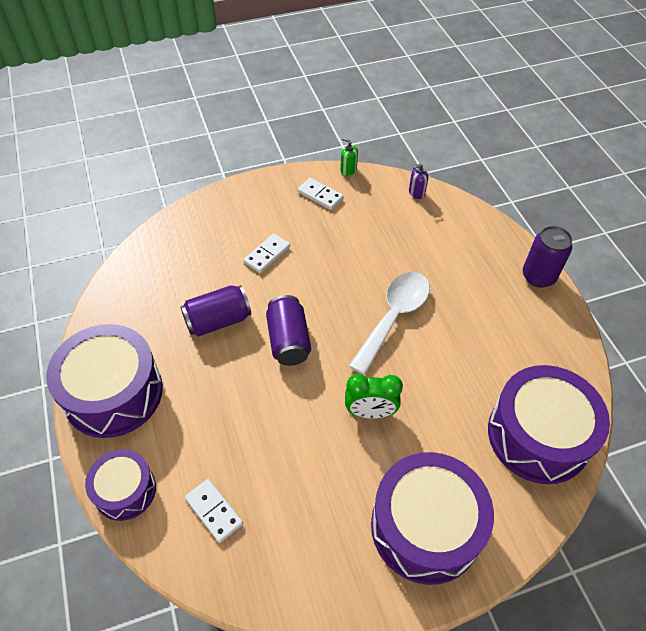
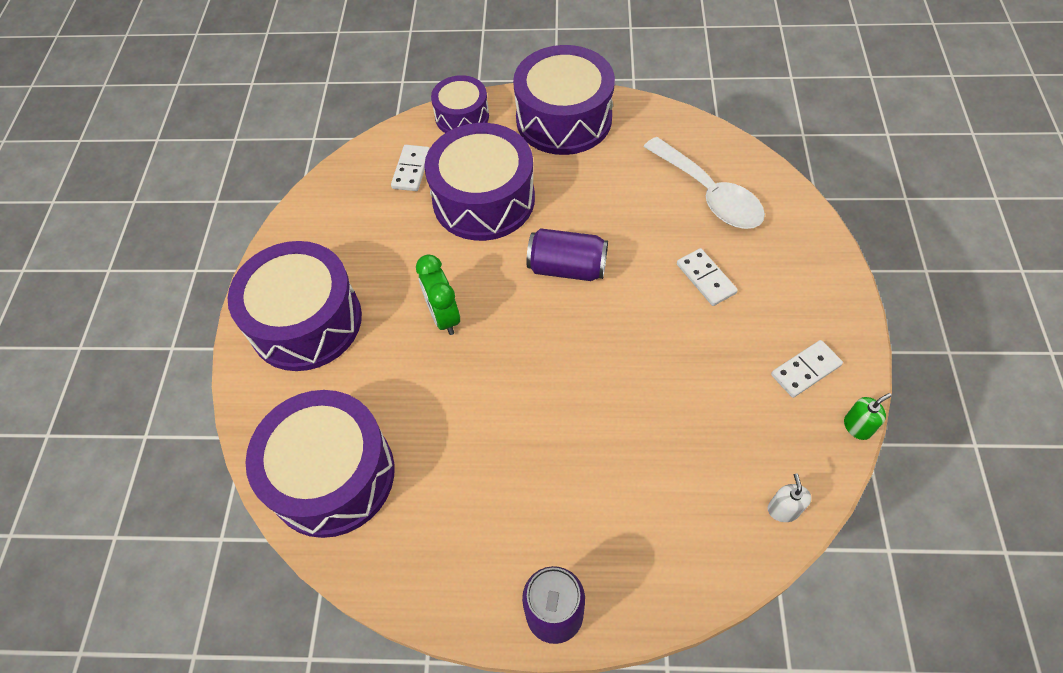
camera: 115 degrees right, 5 degrees up
purple can [181,285,251,336] -> none
white domino [185,479,243,543] -> white domino turned 60 degrees counterclockwise [391,145,430,191]
green clock [345,374,403,419] -> green clock turned 45 degrees counterclockwise [416,255,460,335]
white spoon [349,272,430,375] -> white spoon moved to [644,137,765,229]
purple soap dispenser [409,164,428,199] -> white soap dispenser [768,473,811,522]
none -> purple drum [424,123,535,241]

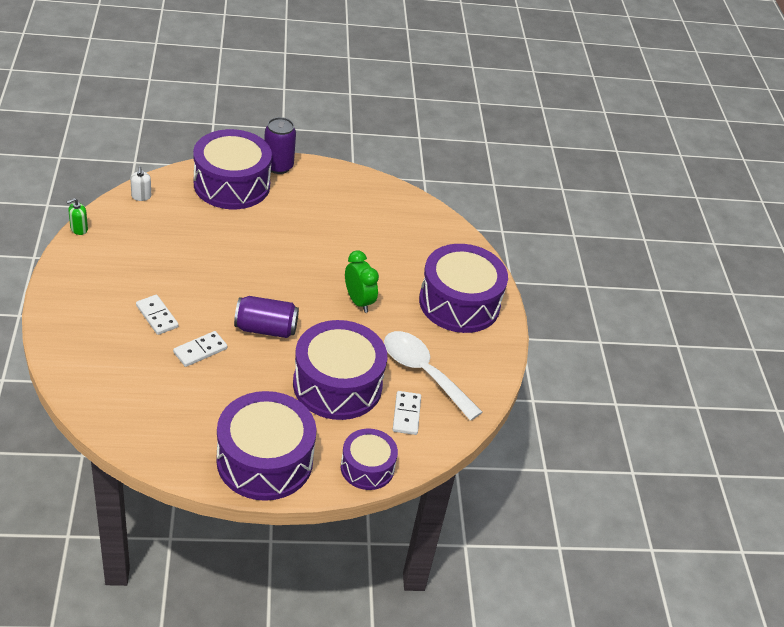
camera: 165 degrees right, 15 degrees down
purple drum [245,390,394,538] -> purple drum moved to [193,129,272,209]
white spoon [644,137,765,229] -> white spoon moved to [384,331,482,421]
white domino [771,340,843,398] -> white domino moved to [173,331,227,367]

